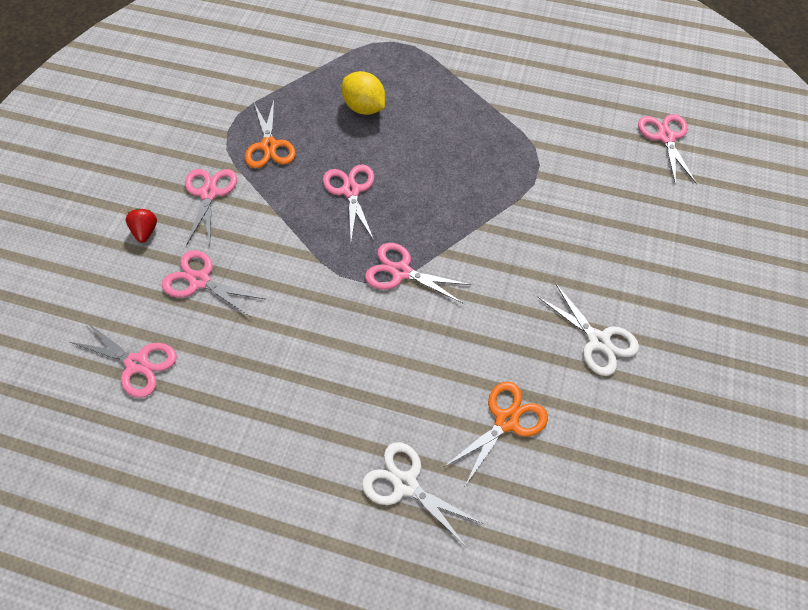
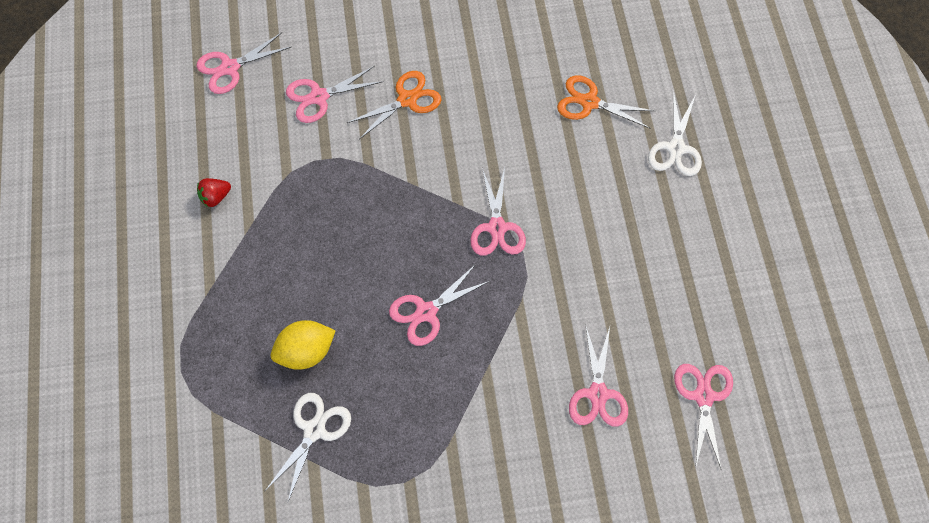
camera: 115 degrees left, 5 degrees up
red strawberry [126,209,157,243] -> red strawberry moved to [197,178,231,207]
pink scissors [185,169,237,246] -> pink scissors moved to [286,66,383,123]
orange scissors [245,100,296,169] -> orange scissors moved to [347,71,442,139]
yellow lemon [342,71,385,115] -> yellow lemon turned 45 degrees clockwise [271,320,336,370]
white scissors [538,283,639,376] -> white scissors moved to [265,393,351,502]

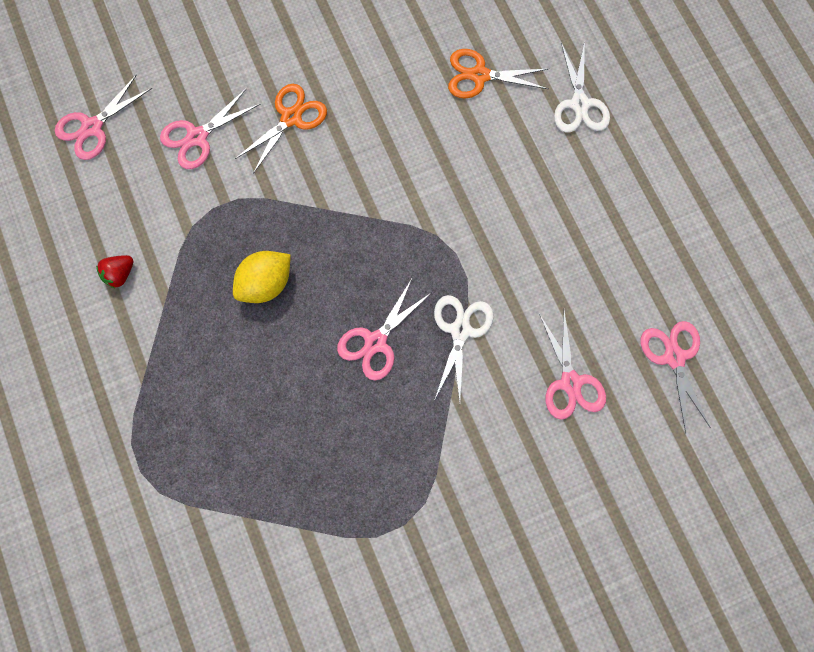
camera: 15 degrees left, 10 degrees up
white scissors [265,393,351,502] -> white scissors moved to [434,295,494,402]
yellow lemon [271,320,336,370] -> yellow lemon moved to [233,251,291,303]
pink scissors [470,167,526,256] -> none

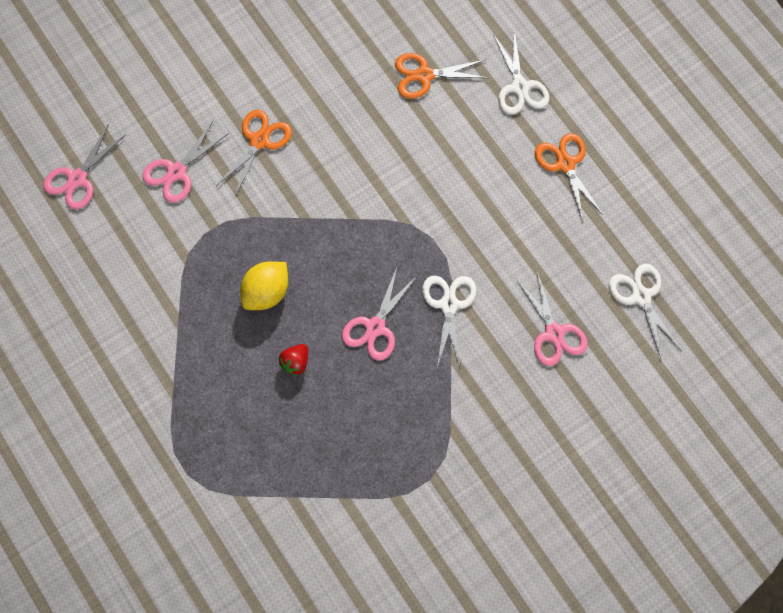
camera: 10 degrees left, 5 degrees down
red strawberry [96,255,133,288] -> red strawberry moved to [279,344,308,376]
pink scissors [640,321,711,433] -> white scissors [609,264,682,358]
none -> orange scissors [535,133,603,222]

